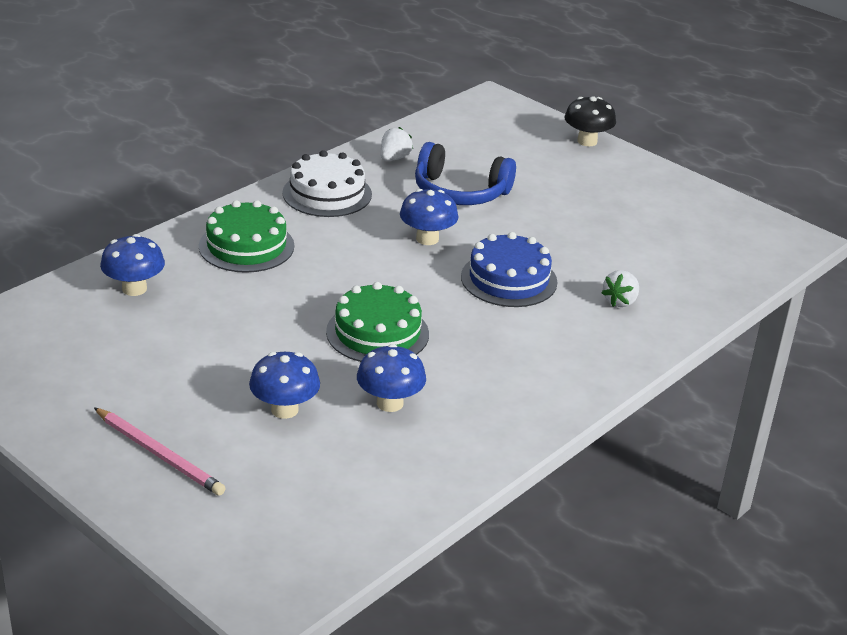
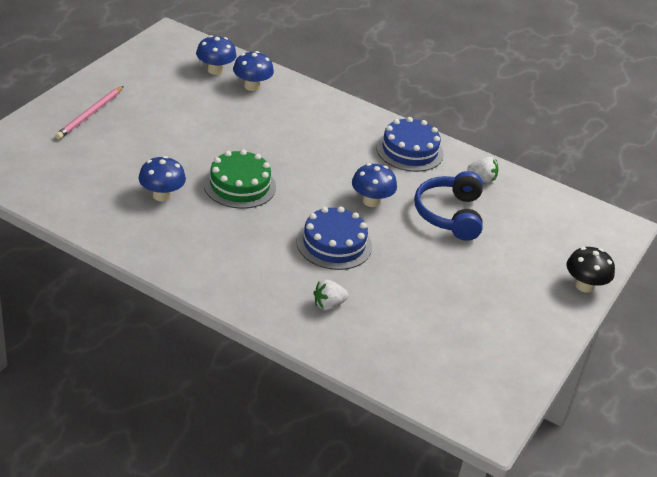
camera: 75 degrees right, 5 degrees up
green cake [199,200,294,273] -> none
blue mushroom [249,352,320,419] -> blue mushroom moved to [196,35,237,75]
white cake [282,150,372,217] -> blue cake [376,117,444,172]
white strawberry [602,270,639,307] -> white strawberry turned 45 degrees counterclockwise [313,280,349,310]

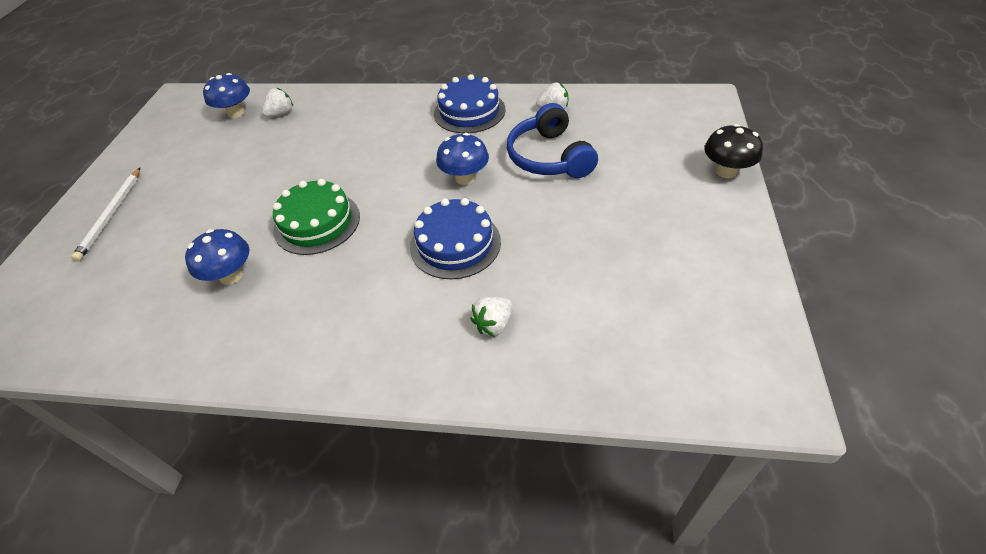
camera: 15 degrees left, 10 degrees up
pink pencil [55,86,124,139] -> white pencil [71,168,140,261]
blue mushroom [233,51,274,91] -> white strawberry [262,88,293,117]

